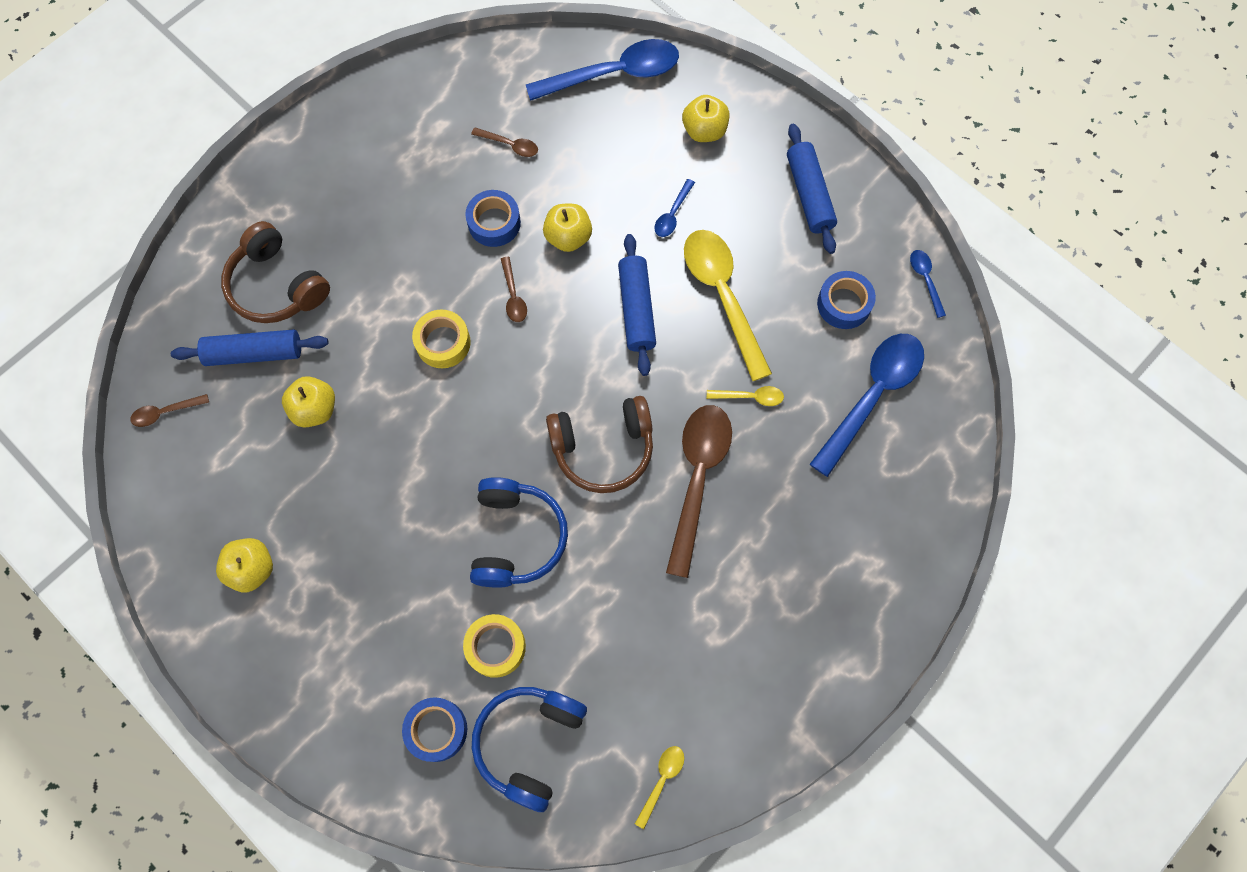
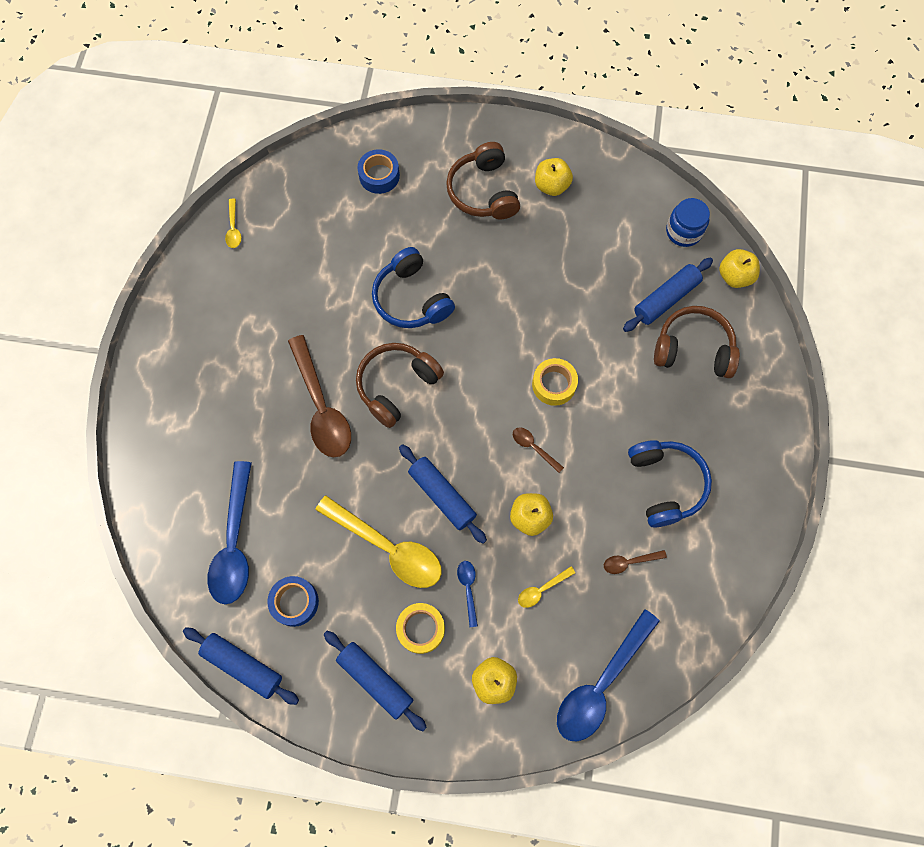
camera: 145 degrees right, 0 degrees up
brown spoon [131,394,209,427] -> blue jar [666,198,710,247]
yellow apple [282,376,335,427] -> yellow apple moved to [719,249,760,288]
yellow tape [463,614,526,678] -> yellow tape moved to [396,603,445,654]
blue tape [465,190,521,247] -> none
blue headphones [472,687,587,812] -> blue headphones moved to [628,440,712,528]
yellow spoon [707,386,784,406] -> yellow spoon moved to [518,566,575,608]
blue spoon [910,250,946,318] -> blue rolling pin [183,627,299,705]
none -> brown headphones [446,142,520,219]

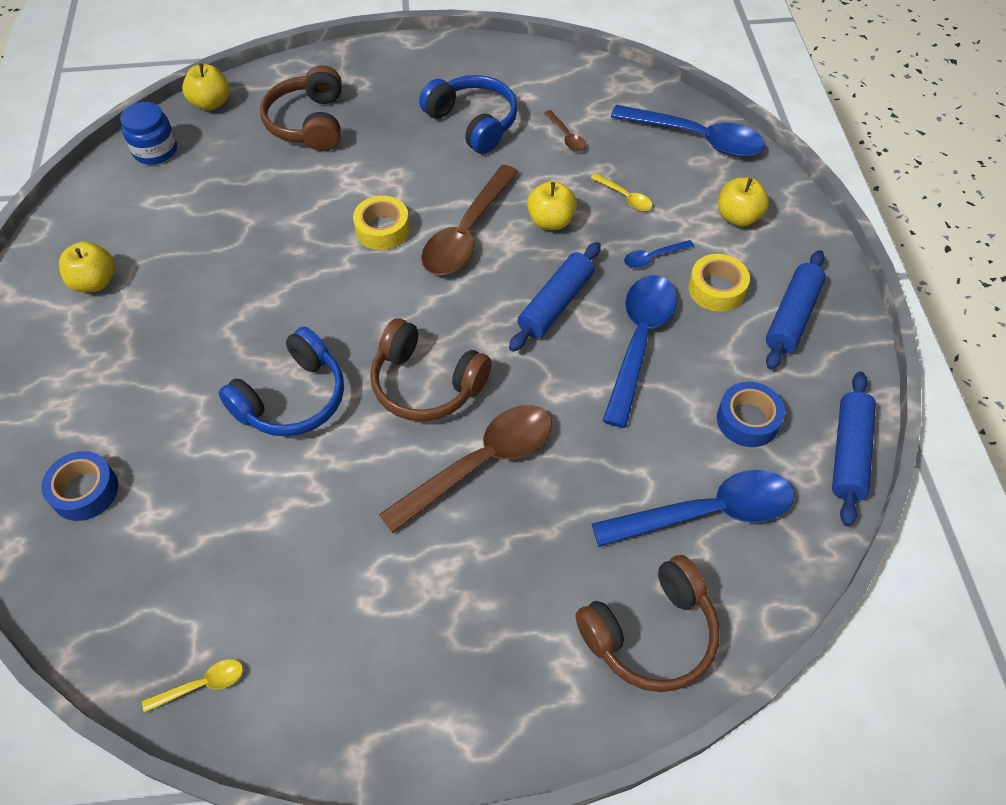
camera: 105 degrees left, 15 degrees down
yellow spoon [315,495,442,588] -> blue spoon [603,275,677,428]
brown headphones [446,142,520,219] -> brown headphones moved to [575,555,720,692]
brown spoon [513,427,564,473] -> brown spoon [421,165,519,275], size x2.24
blue rolling pin [623,258,713,332] -> none
blue headphones [628,440,712,528] -> blue headphones turned 75 degrees clockwise [419,75,518,154]

